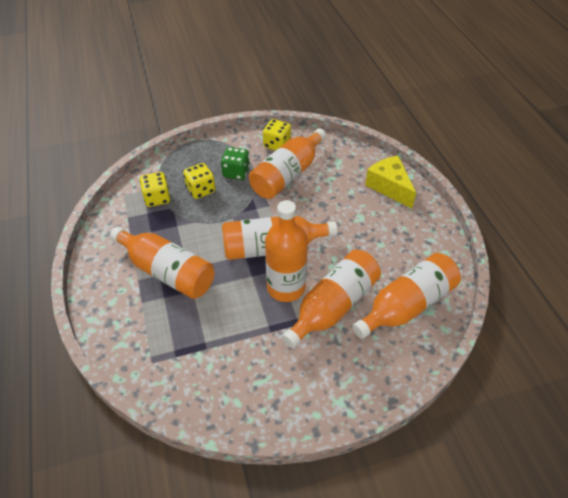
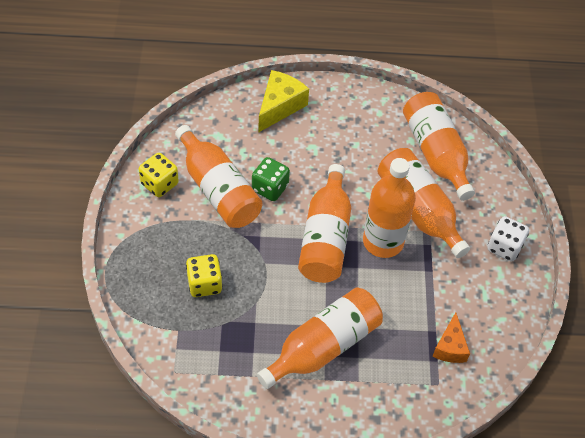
camera: 75 degrees left, 5 degrees up
yellow dice [140,172,171,207] -> none
green dice [221,147,250,180] -> green dice moved to [252,157,290,201]
yellow cheese [365,156,416,208] -> yellow cheese turned 135 degrees clockwise [258,70,309,133]
none -> orange cheese [432,312,470,363]
none -> white dice [487,216,529,262]

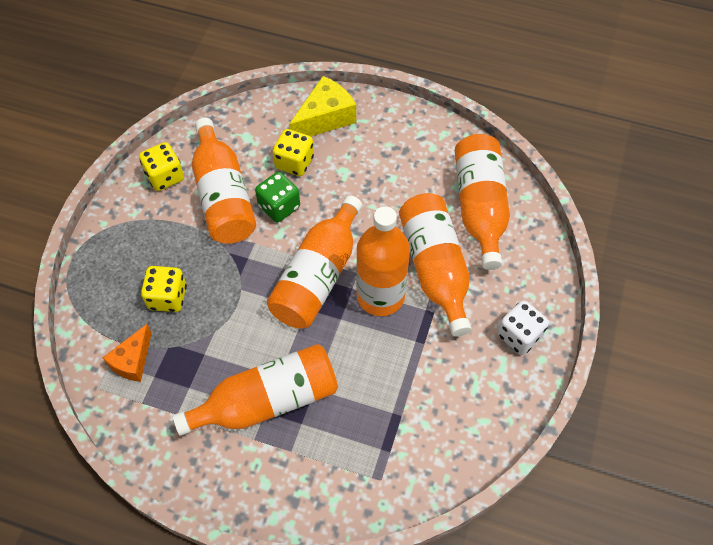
camera: 20 degrees right, 5 degrees up
orange cheese [432,312,470,363] -> orange cheese moved to [102,324,152,382]
none -> yellow dice [273,129,314,176]

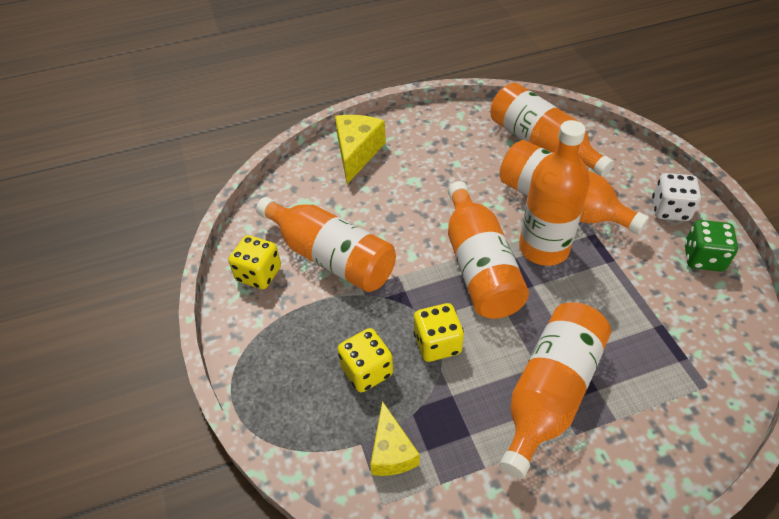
camera: 35 degrees left, 10 degrees down
orange cheese [102,324,152,382] -> yellow cheese [370,401,420,476]
green dice [255,172,300,222] -> green dice moved to [684,220,738,272]
yellow dice [273,129,314,176] -> yellow dice moved to [413,303,464,362]

